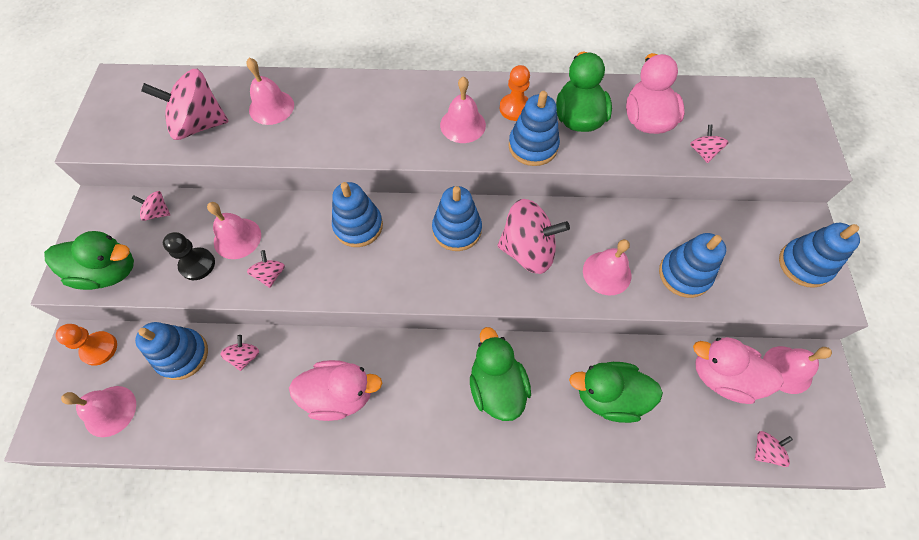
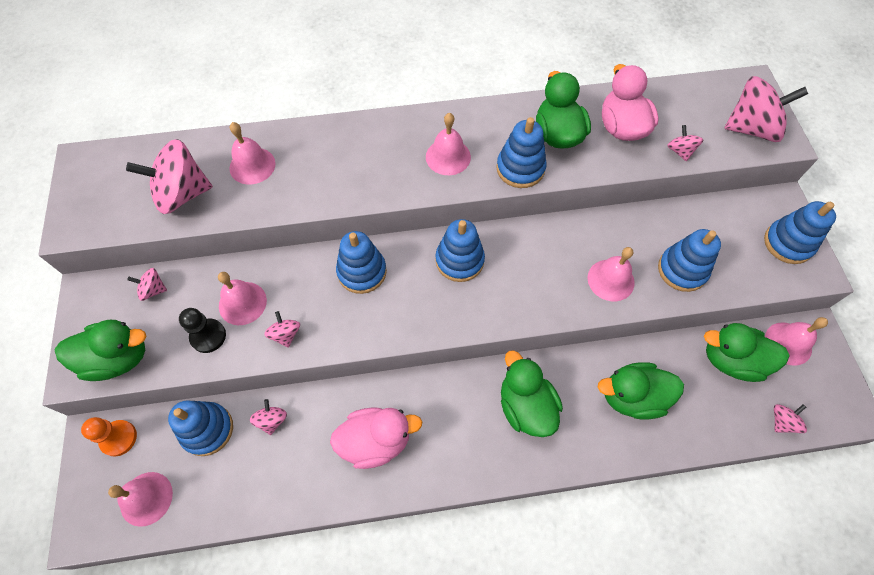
camera: 10 degrees left, 0 degrees up
pink spinning top [497,199,570,274] -> pink spinning top moved to [724,76,808,142]
orange pawn [500,65,530,121] -> none
pink duck [693,337,784,404] -> green duck [704,323,789,382]

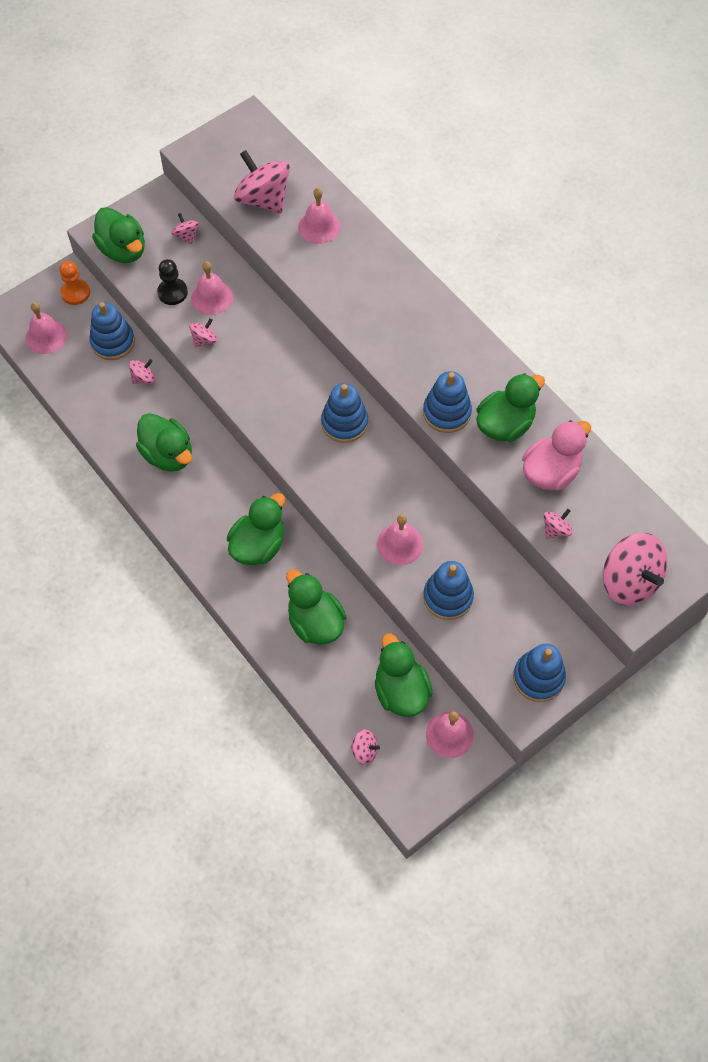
camera: 60 degrees right, 0 degrees up
pink duck [330,407,422,469] -> green duck [136,413,192,472]
blue stacking toy [336,231,387,294] -> none
pink bell [426,113,471,175] -> none

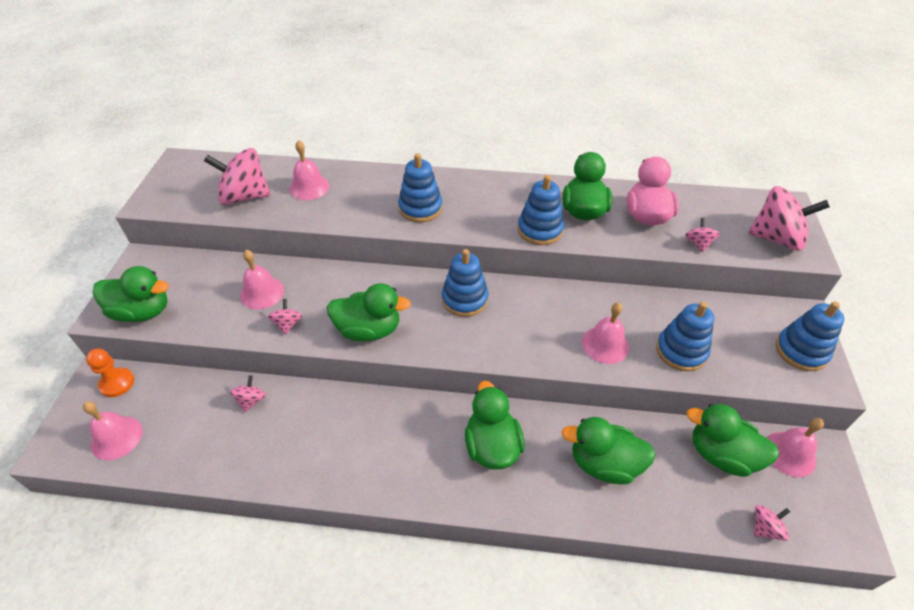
camera: 45 degrees left, 15 degrees down
blue stacking toy [89,302,135,360] -> blue stacking toy moved to [398,153,443,222]
green duck [136,413,192,472] -> green duck moved to [327,283,411,341]
black pawn [157,259,188,305] -> none
pink spinning top [171,213,199,244] -> none

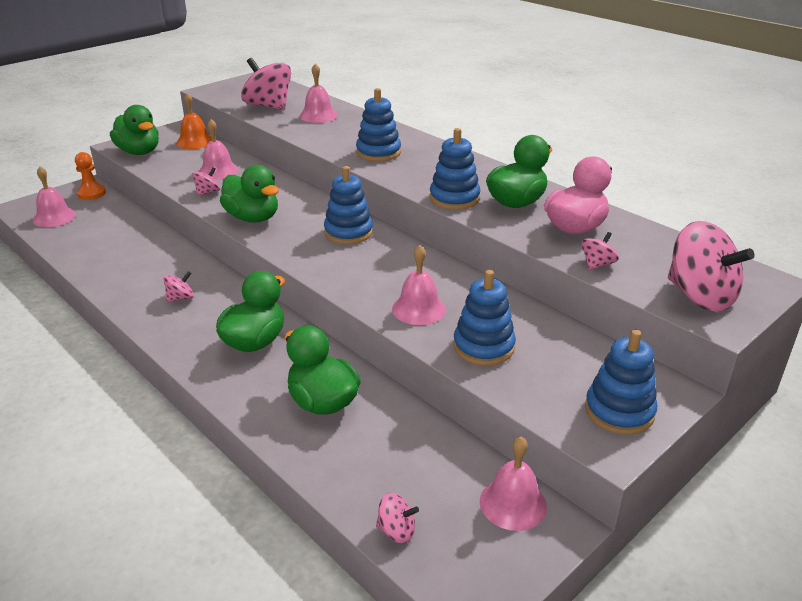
camera: 40 degrees right, 15 degrees down
pink spinning top [230,376,266,412] -> pink spinning top moved to [163,271,194,302]
green duck [687,404,779,477] -> none
none -> orange bell [176,93,212,149]

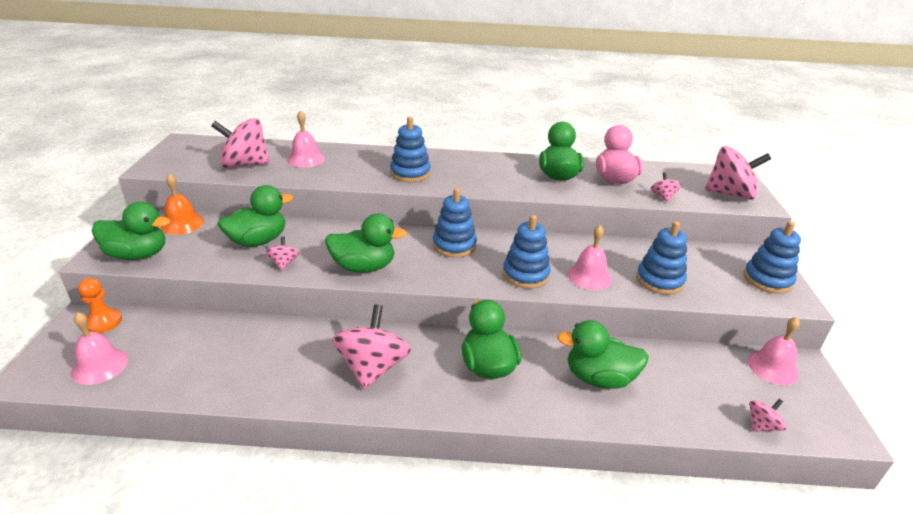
camera: 45 degrees left, 0 degrees up
pink spinning top [163,271,194,302] -> pink spinning top [332,304,411,390], size x2.13
pink bell [199,119,239,180] -> green duck [218,185,293,247]
blue stacking toy [430,128,480,210] -> blue stacking toy moved to [503,215,551,289]

